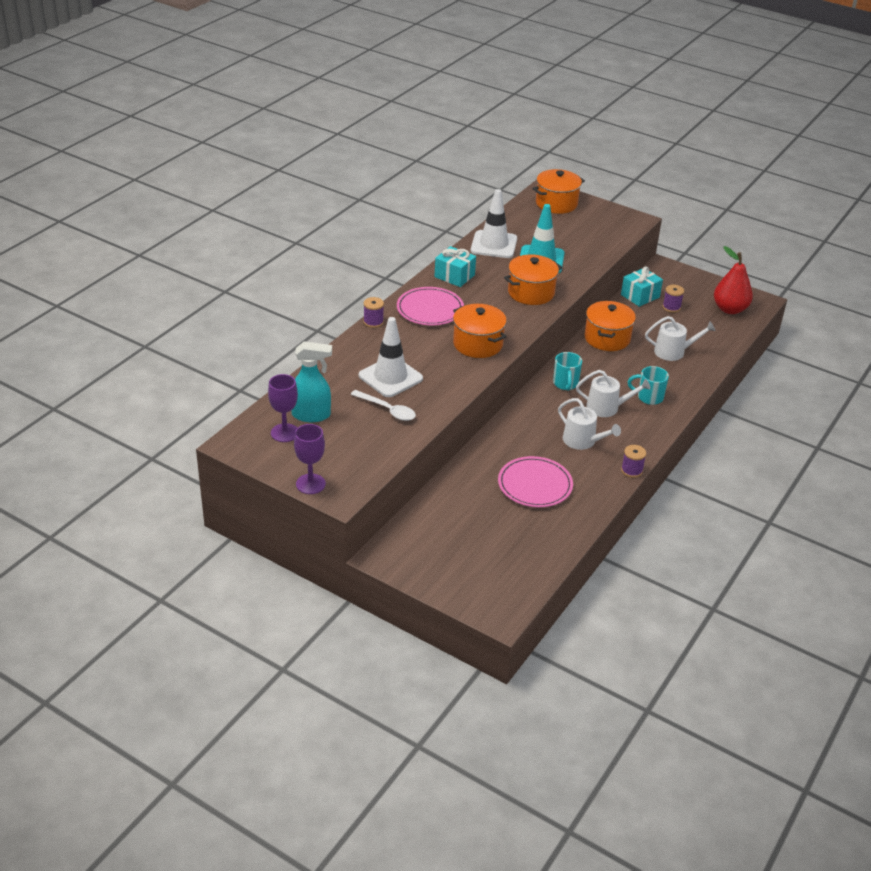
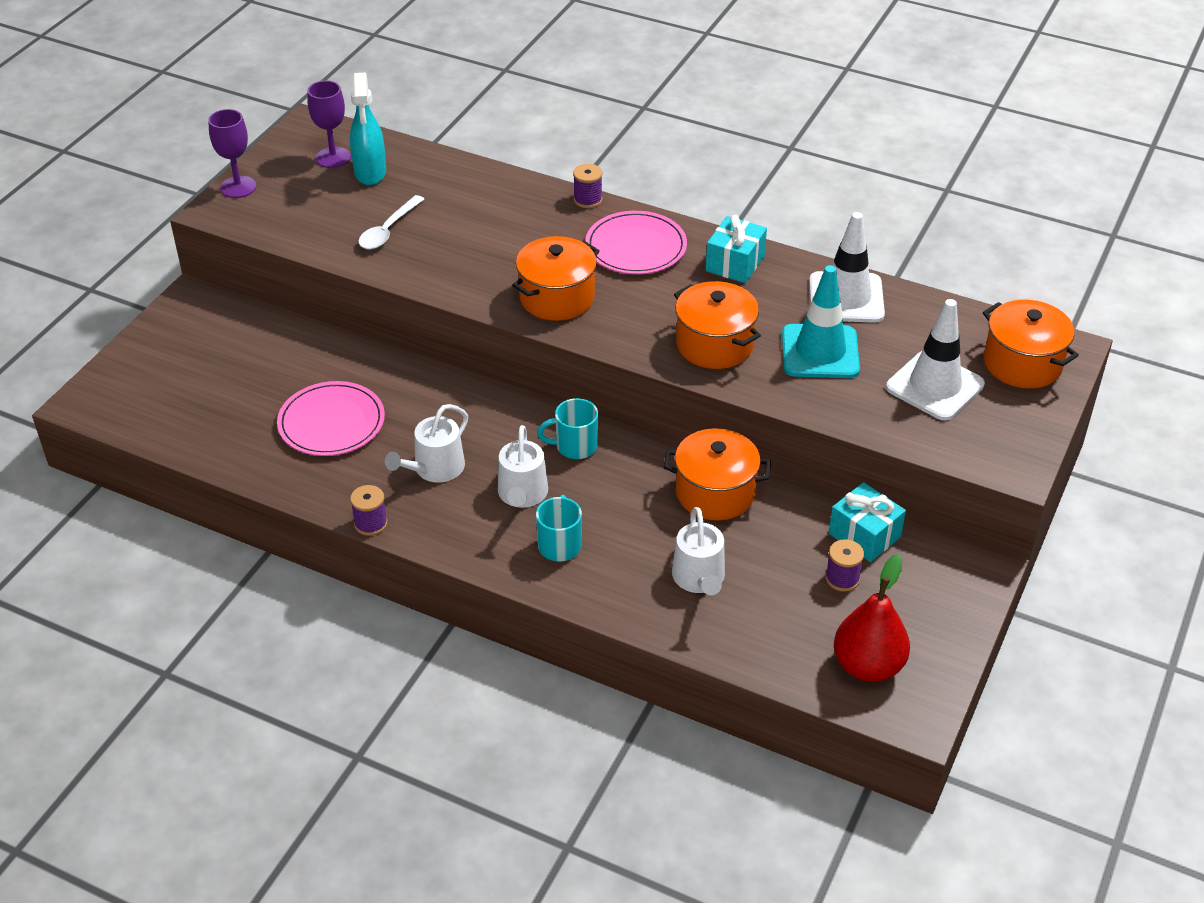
camera: 85 degrees right, 5 degrees up
white traffic cone [359,317,423,397] -> white traffic cone moved to [886,299,985,421]

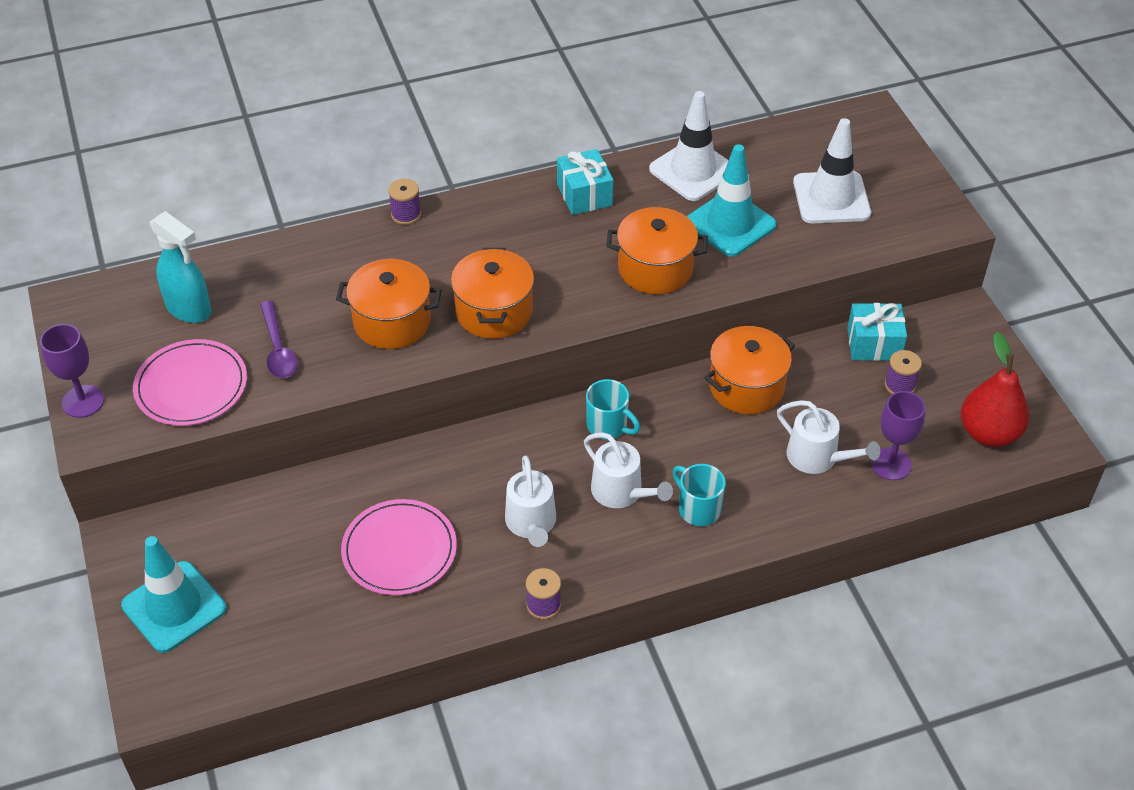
camera: 45 degrees left, 5 degrees up
purple goblet [307,80,351,168] -> purple goblet moved to [871,391,926,480]
white spoon [359,195,424,249] -> purple spoon [260,300,298,378]
turquoise mug [537,398,598,459] -> turquoise mug turned 90 degrees counterclockwise [586,379,640,440]
pink plate [585,211,687,274] -> pink plate moved to [133,339,247,426]
orange pot [983,300,1079,389] -> orange pot moved to [336,259,442,349]
none -> turquoise traffic cone [121,536,226,653]

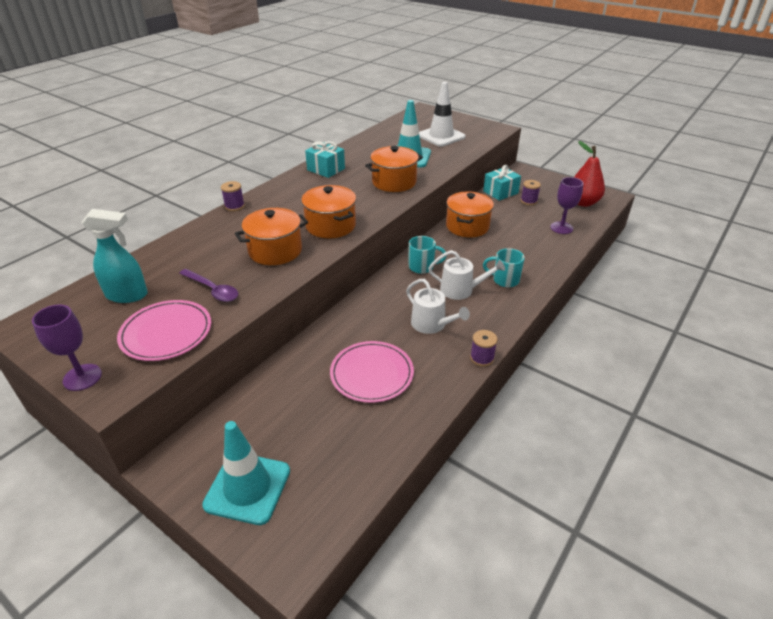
camera: 35 degrees left, 10 degrees down
white traffic cone [649,91,729,201] -> none
white watering can [777,400,880,474] -> none

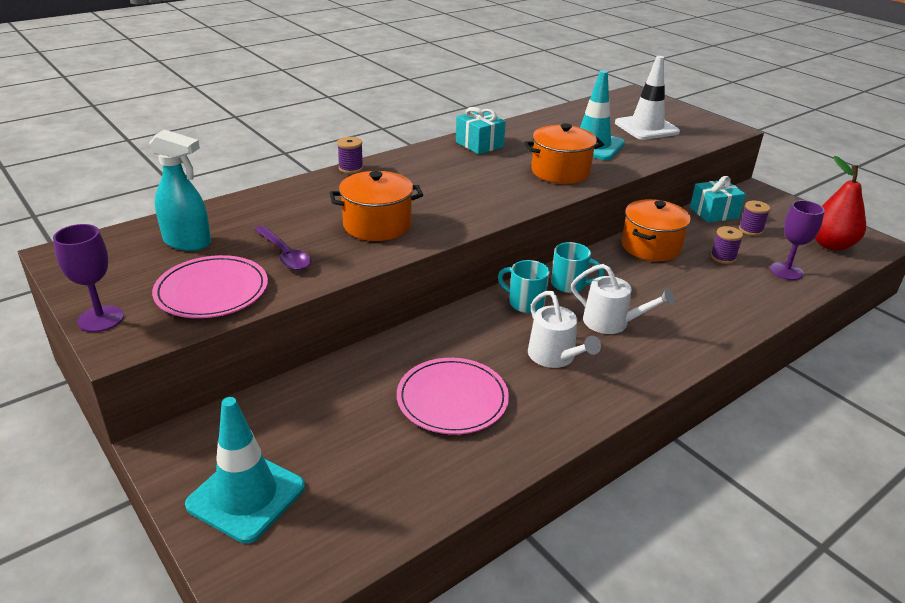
camera: 15 degrees right, 5 degrees down
orange pot [301,185,356,238] -> none
purple spool [470,330,497,367] -> purple spool moved to [711,226,743,264]
turquoise mug [483,248,525,287] -> turquoise mug moved to [498,260,550,313]

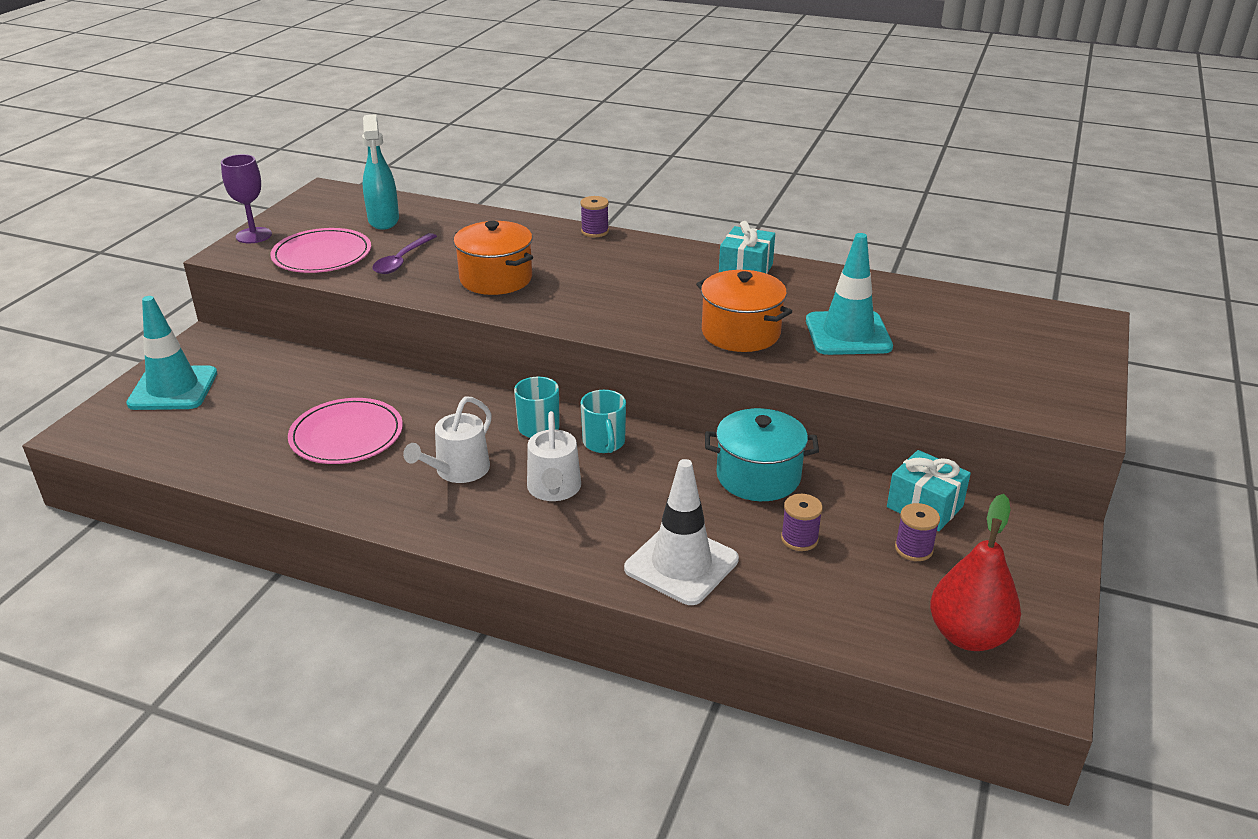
camera: 60 degrees right, 0 degrees up
white traffic cone [615,56,680,140] -> white traffic cone moved to [624,459,739,605]
orange pot [621,199,691,261] -> turquoise pot [705,408,819,501]
purple goblet [770,200,825,280] -> none

